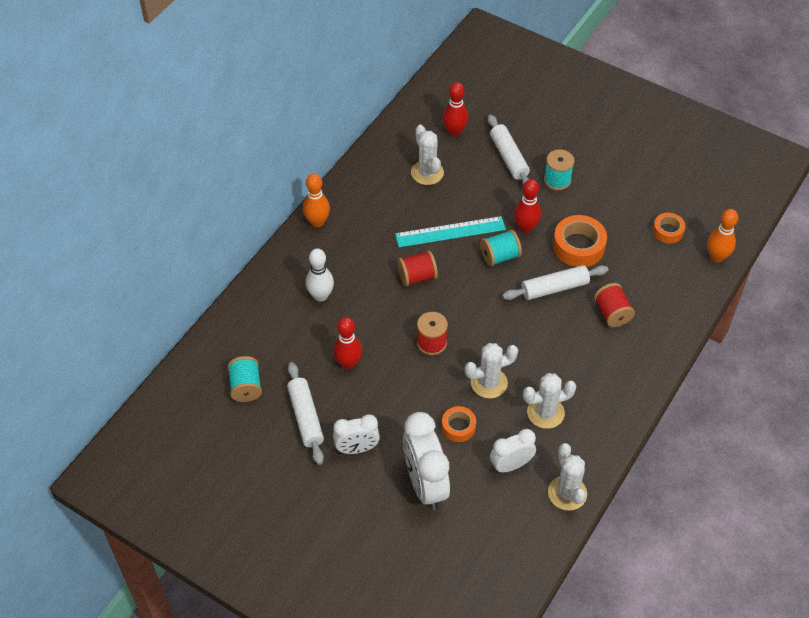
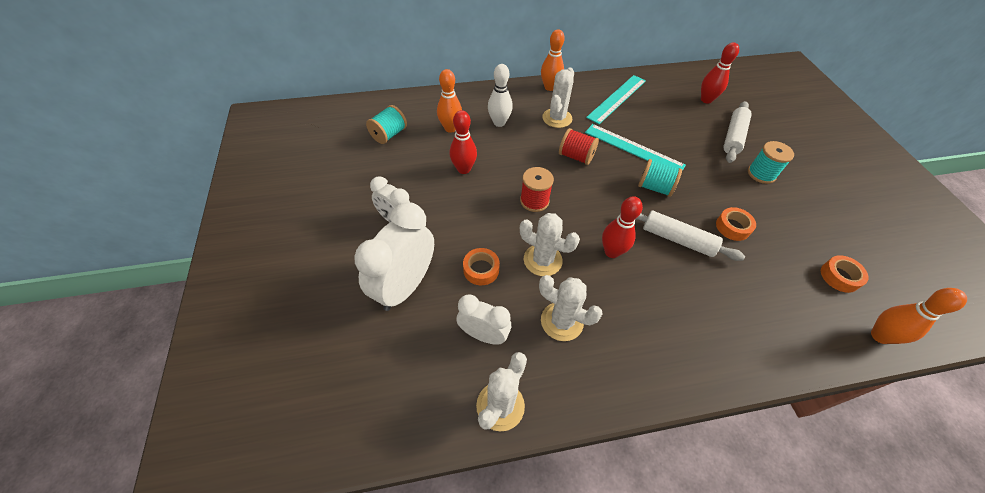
camera: 45 degrees right, 0 degrees up
white rolling pin [287,362,324,465] -> none
white cactus [411,125,444,185] -> white cactus moved to [542,67,574,128]
red bowling pin [514,179,541,233] -> red bowling pin moved to [602,196,643,258]
orange tape [553,215,607,267] -> orange tape [716,207,756,241], size x0.60
red spool [594,283,635,327] -> none
none -> orange bowling pin [437,69,462,133]
none -> turquoise ruler [586,75,646,124]

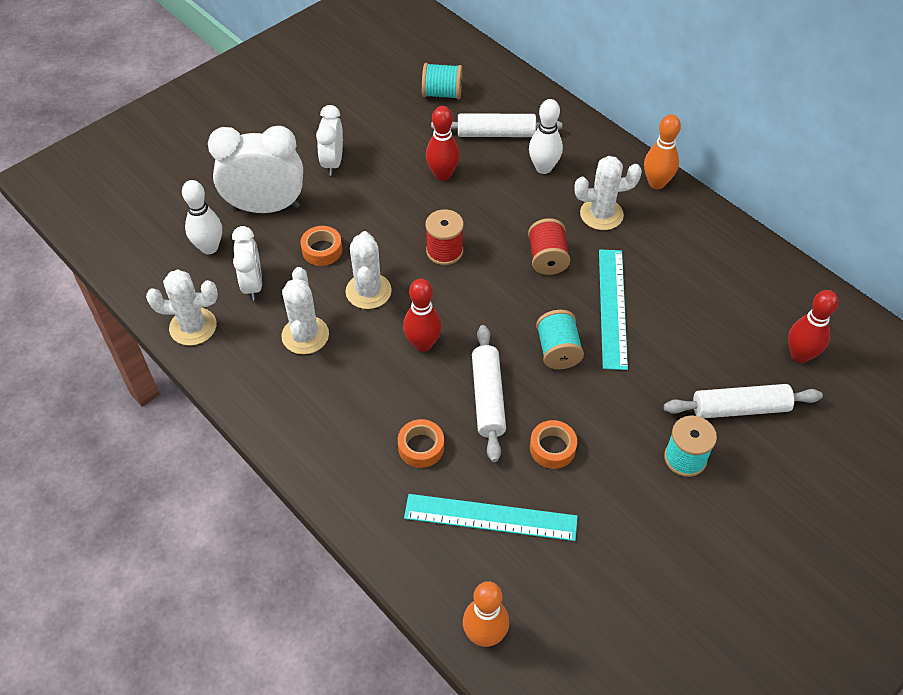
camera: 60 degrees right, 0 degrees up
orange bowling pin [437,69,462,133] -> white rolling pin [431,113,562,137]
turquoise ruler [586,75,646,124] -> turquoise ruler moved to [404,494,578,541]
orange tape [821,255,869,293] -> orange tape moved to [398,419,444,468]
none -> white bowling pin [182,180,222,254]

